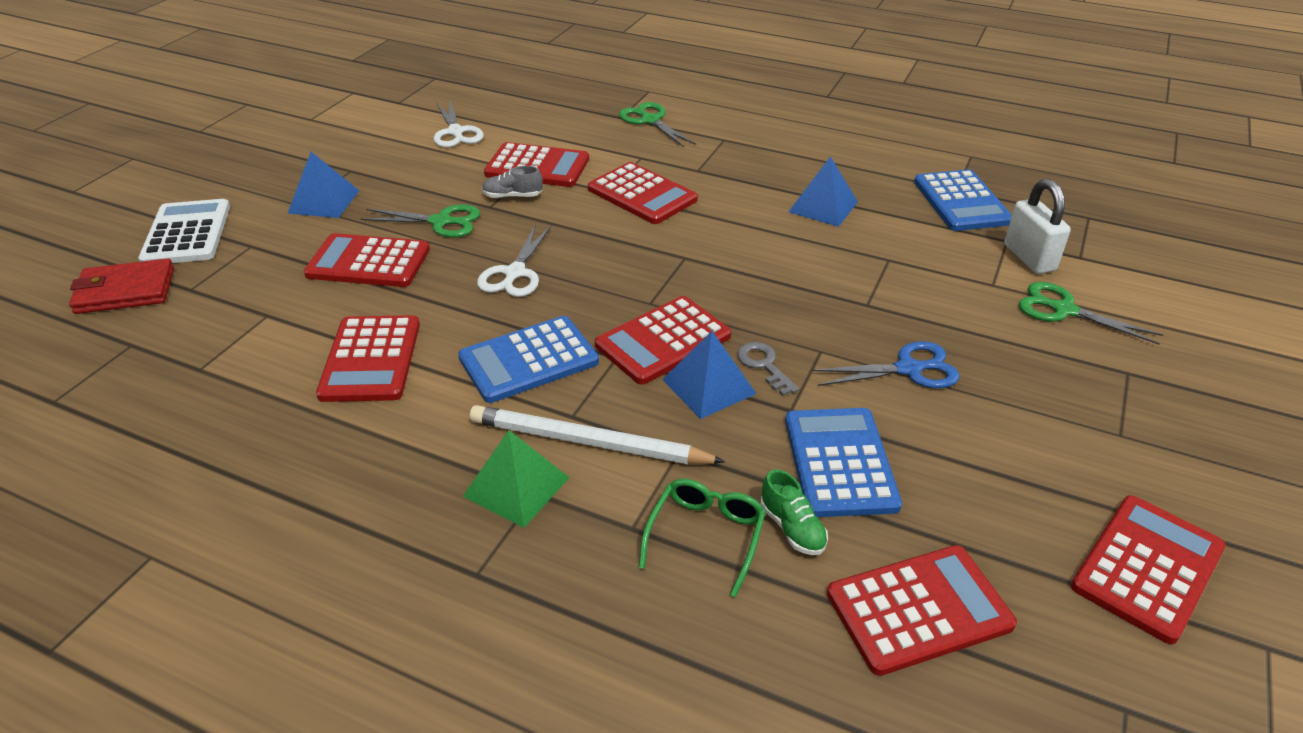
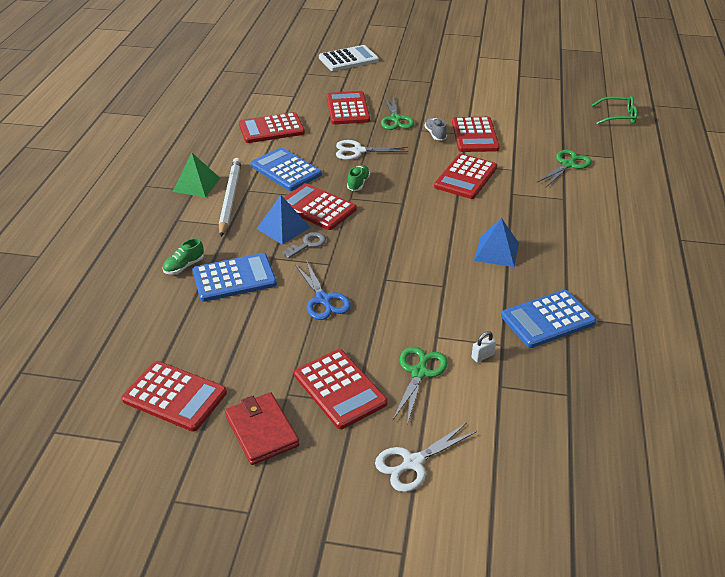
camera: 75 degrees right, 0 degrees up
red wallet [69,258,174,314] -> red wallet moved to [225,392,299,465]
blue pyramid [288,152,359,218] -> none
white scissors [434,101,484,148] -> white scissors moved to [375,423,477,492]
green glasses [638,479,766,597] -> green glasses moved to [592,96,637,125]
red calculator [827,545,1017,676] -> red calculator moved to [294,349,387,429]
white padlock [1005,179,1071,274] -> white padlock [472,331,496,363], size x0.49
none -> green shoe [347,165,370,191]

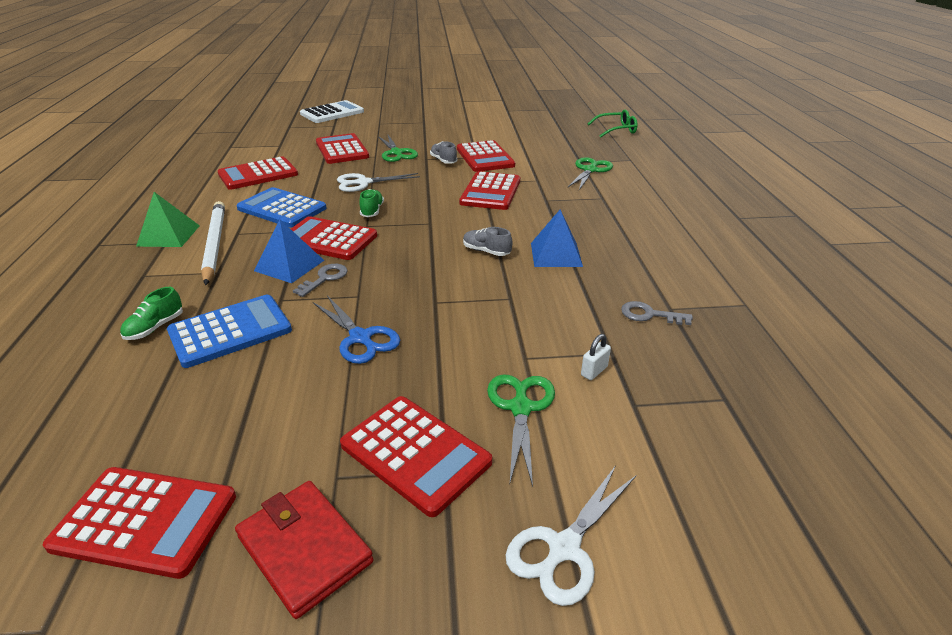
camera: 15 degrees left, 5 degrees down
blue calculator [501,290,596,348] -> grey key [621,301,693,325]
none -> grey shoe [463,227,512,256]

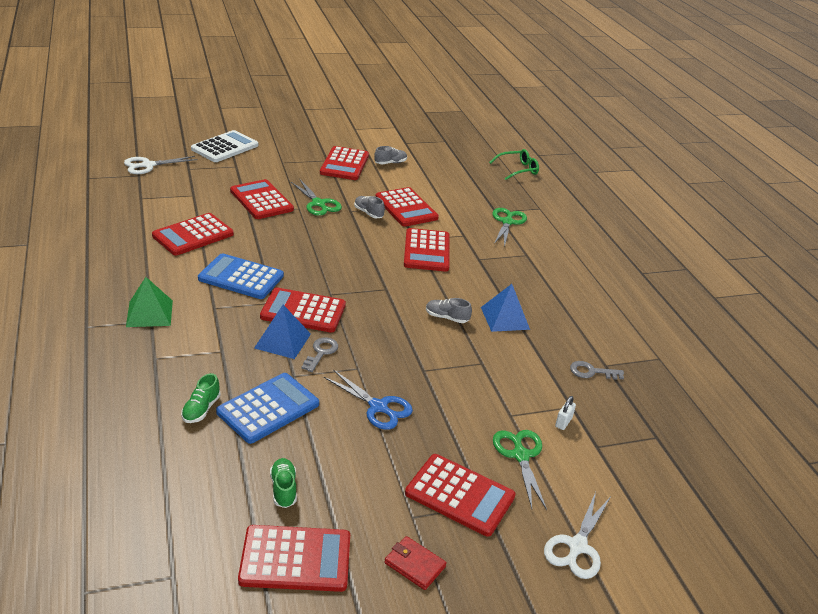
camera: 15 degrees left, 0 degrees up
white pencil [201,201,225,285] -> none
red wallet [235,481,373,619] -> red wallet [384,536,446,590], size x0.64
white scissors [337,173,420,192] -> white scissors moved to [124,156,198,174]
green shoe [359,189,384,217] -> green shoe moved to [270,458,297,508]
none -> red calculator [320,146,369,180]
none -> grey shoe [374,146,407,164]

